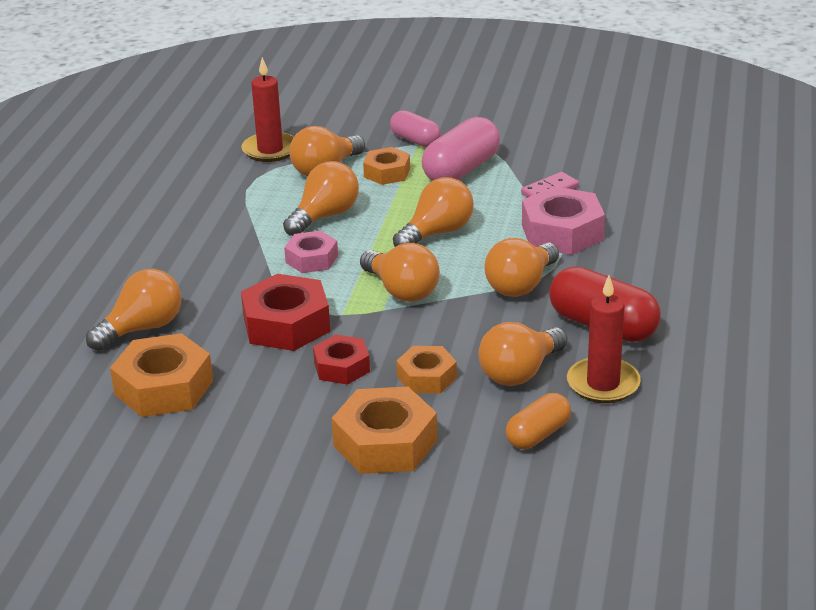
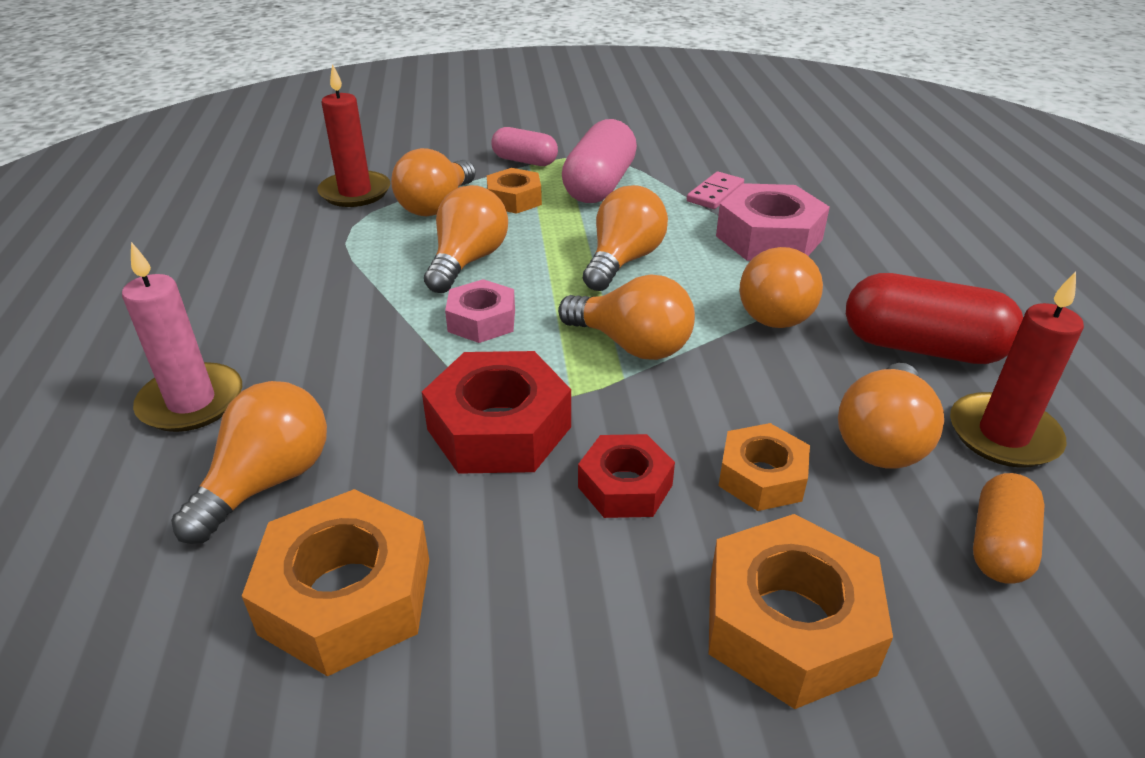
camera: 20 degrees left, 5 degrees up
none -> pink candle [122,242,242,432]

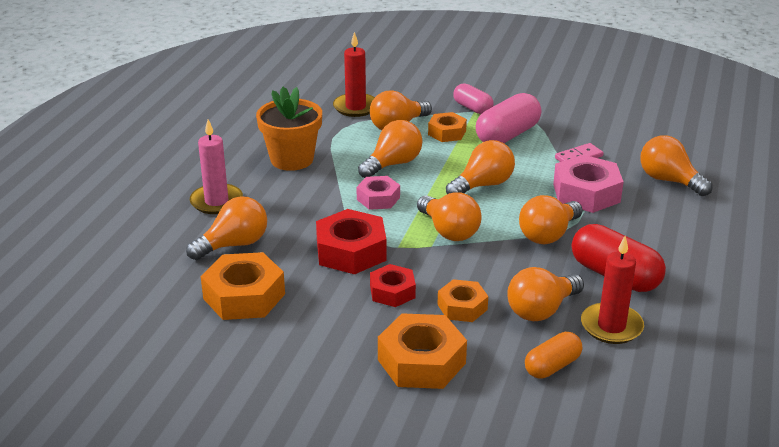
camera: 25 degrees right, 5 degrees down
none -> orange flower pot [256,87,322,171]
none -> orange light bulb [640,135,712,196]

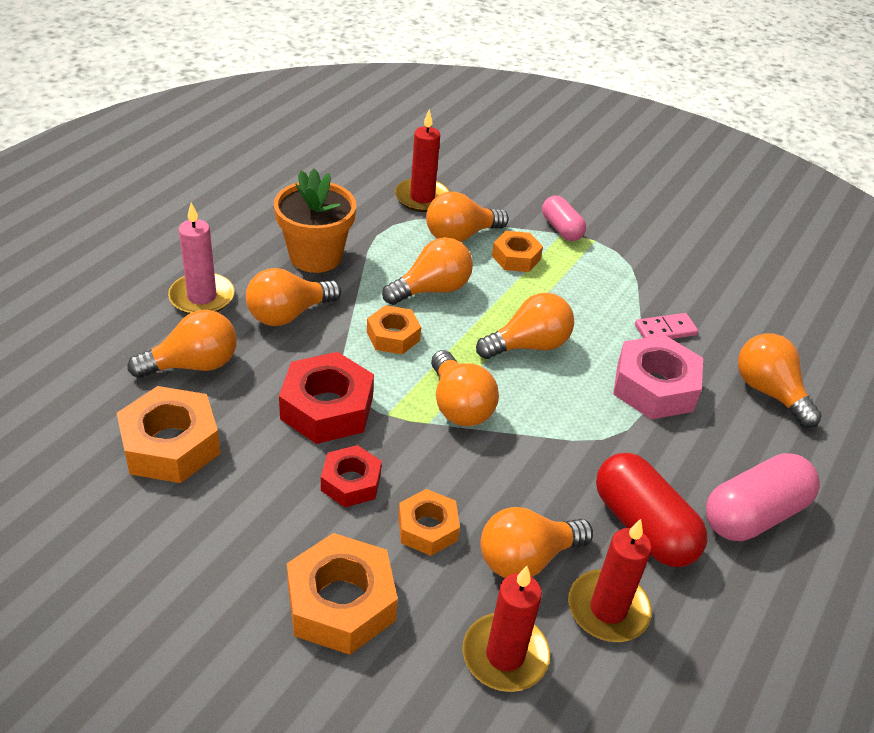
camera: 10 degrees right, 10 degrees up
pink nut [356,176,400,210] -> orange nut [367,305,421,354]
pink capsule [476,93,541,143] -> pink capsule moved to [706,453,820,541]
orange light bulb [519,195,583,244] -> orange light bulb moved to [246,268,341,326]
orange capsule [525,332,582,379] -> red candle [463,566,550,692]

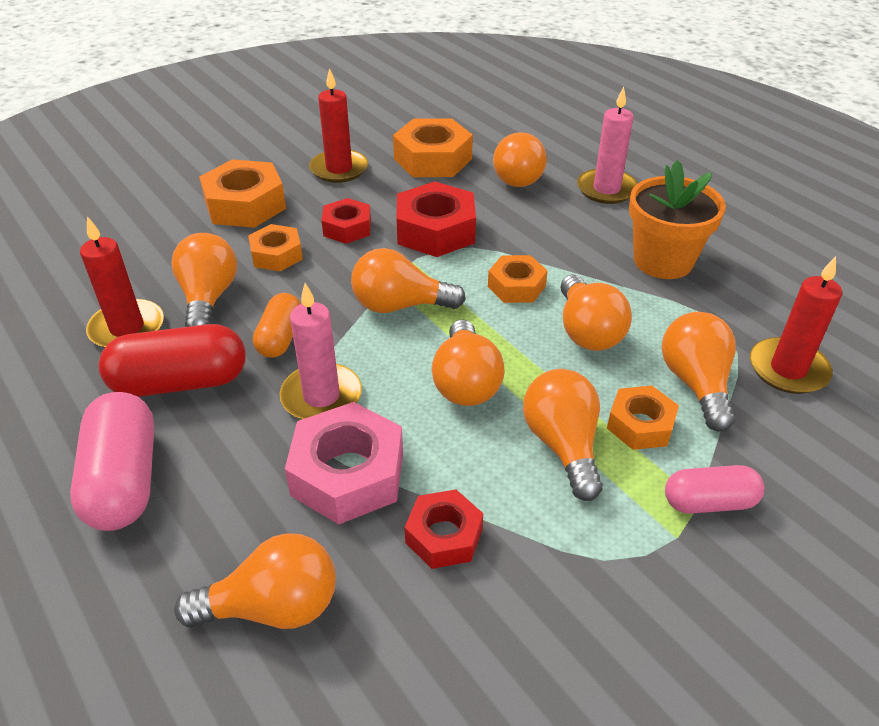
camera: 115 degrees right, 0 degrees up
orange light bulb [246,268,341,326] -> orange light bulb moved to [523,369,603,501]
red candle [463,566,550,692] -> red candle moved to [309,68,368,183]
pink domino [635,313,698,339] -> red nut [405,490,483,569]
none -> orange capsule [253,293,301,358]
none -> pink candle [279,283,362,419]

